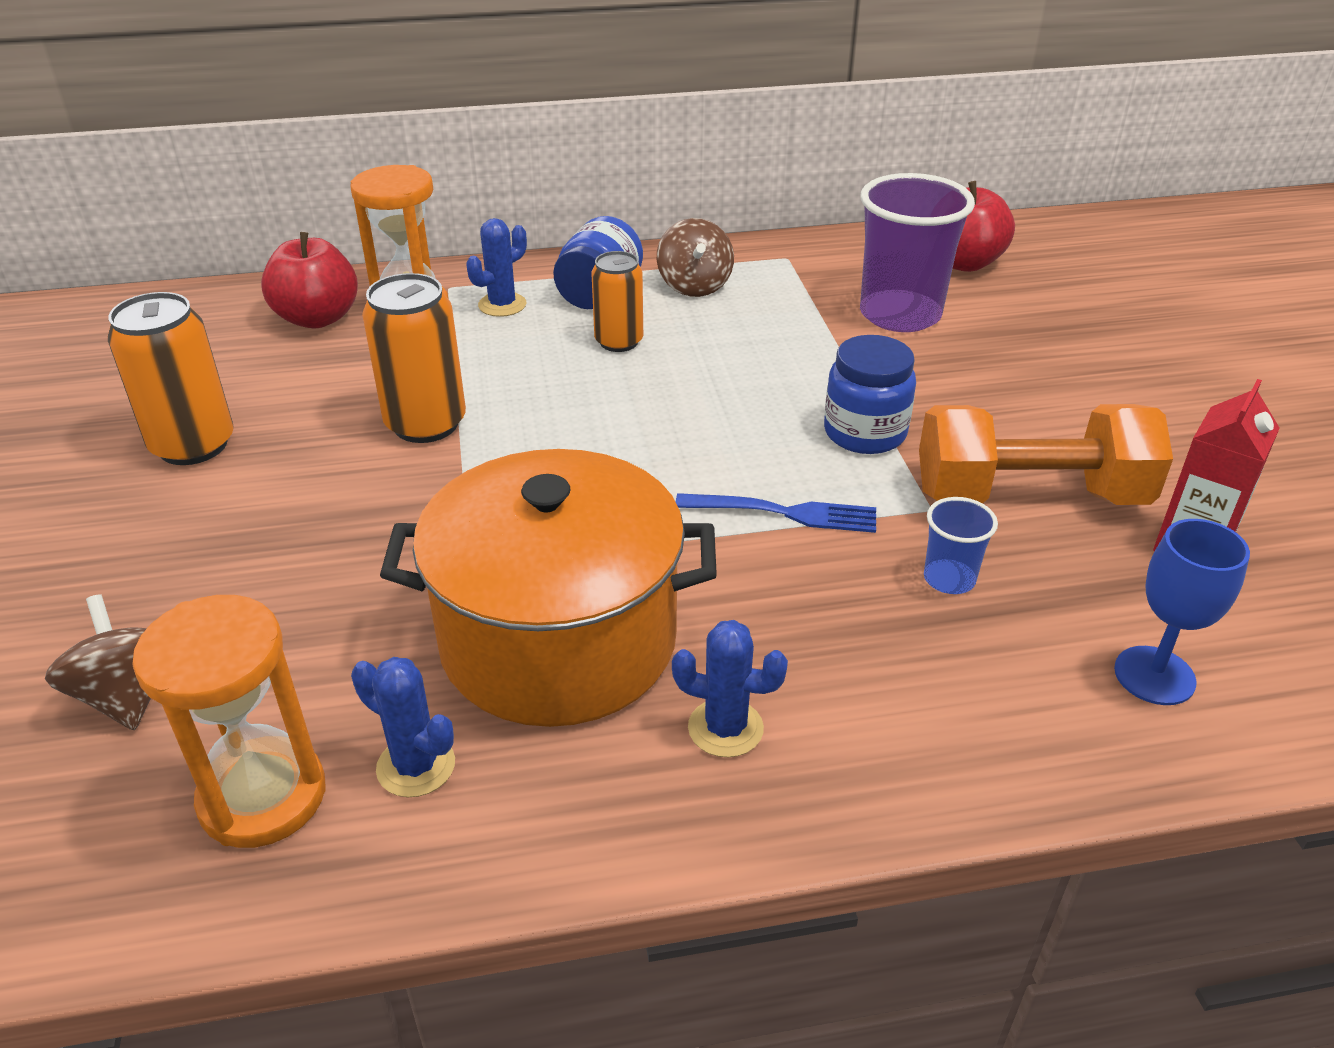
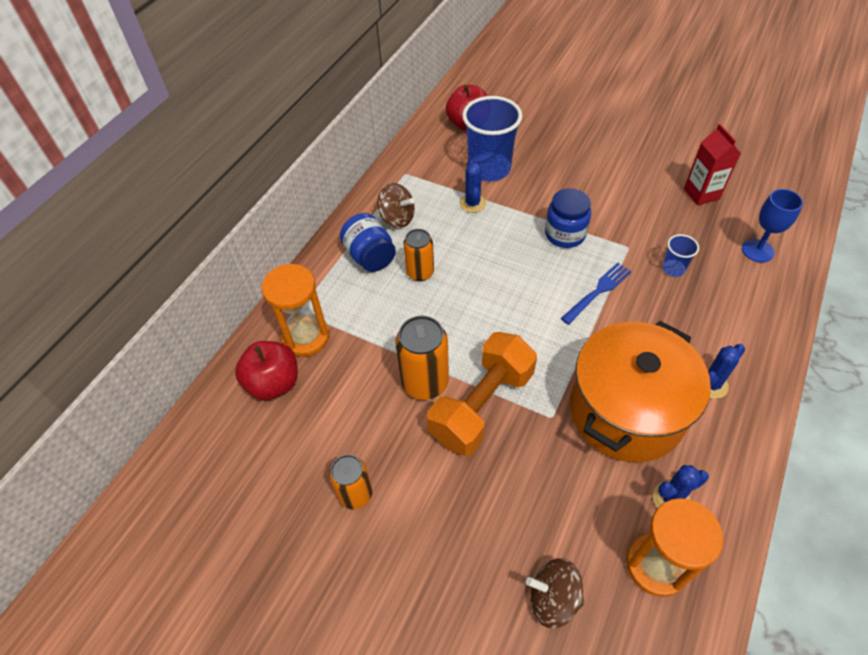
camera: 50 degrees left, 15 degrees up
orange can [108,292,234,465] -> orange can [329,455,372,510], size x0.66
blue cactus [466,218,527,317] -> blue cactus moved to [460,160,486,213]
purple cup [860,173,975,332] -> blue cup [462,96,522,182]
orange dumbbell [919,404,1173,505] -> orange dumbbell moved to [427,332,537,456]

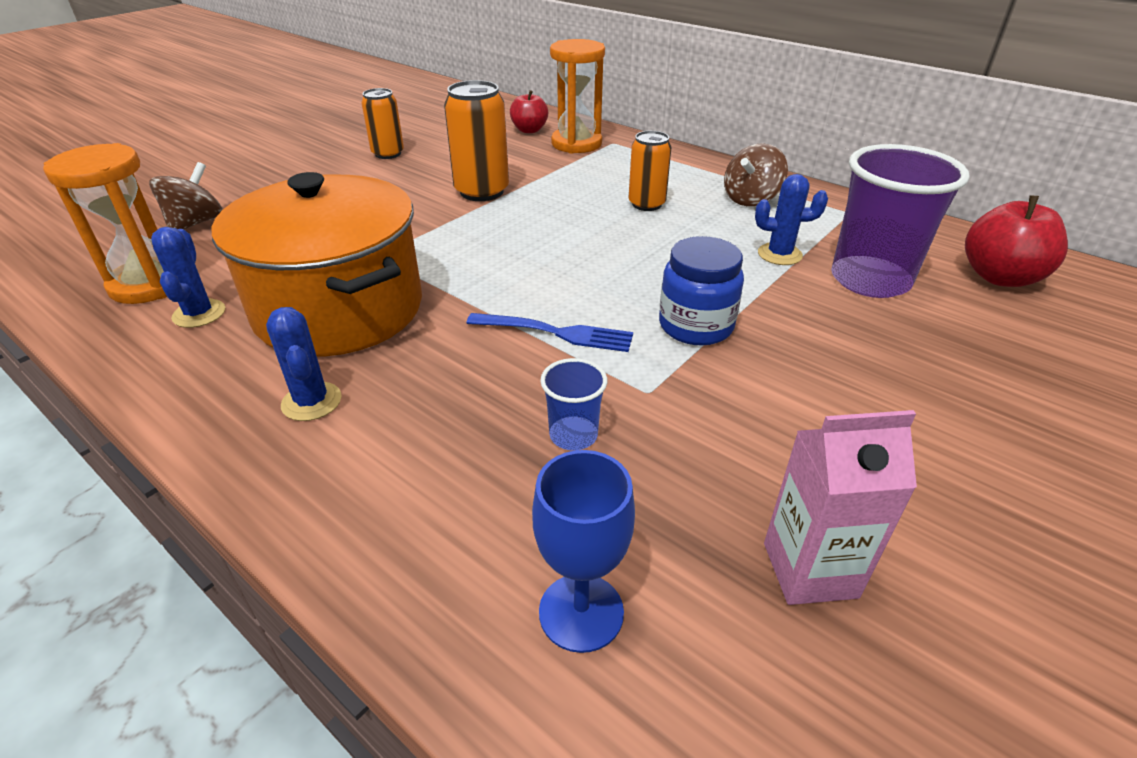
camera: 100 degrees right, 15 degrees down
red apple [235,341,298,400] -> red apple [510,90,548,133], size x0.66
blue jar [340,213,396,272] -> none
orange dumbbell [427,332,537,456] -> none
blue cup [462,96,522,182] -> purple cup [831,144,970,298]
blue fork [561,263,632,325] -> blue fork turned 45 degrees counterclockwise [466,313,633,352]
red carton [684,124,741,206] -> pink carton [764,410,917,605]

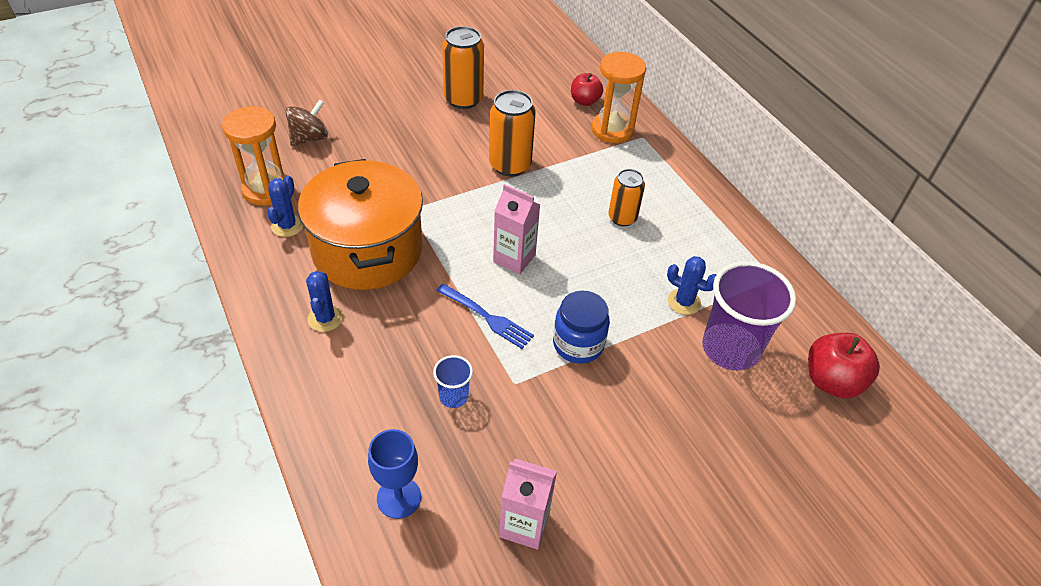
camera: 20 degrees right, 10 degrees up
orange can [361,88,404,159] -> orange can [442,26,484,109], size x1.51
brown spinning top [724,143,788,206] -> none
none -> pink carton [493,184,540,274]

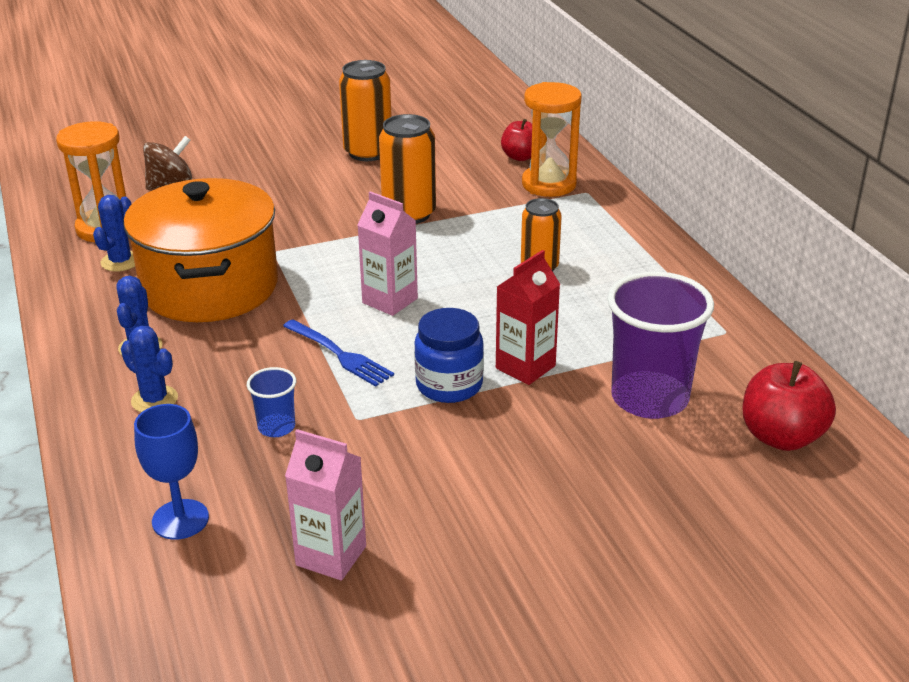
camera: 10 degrees right, 15 degrees down
blue cactus [667,256,716,315] -> blue cactus moved to [121,325,178,412]
none -> red carton [496,250,560,385]

